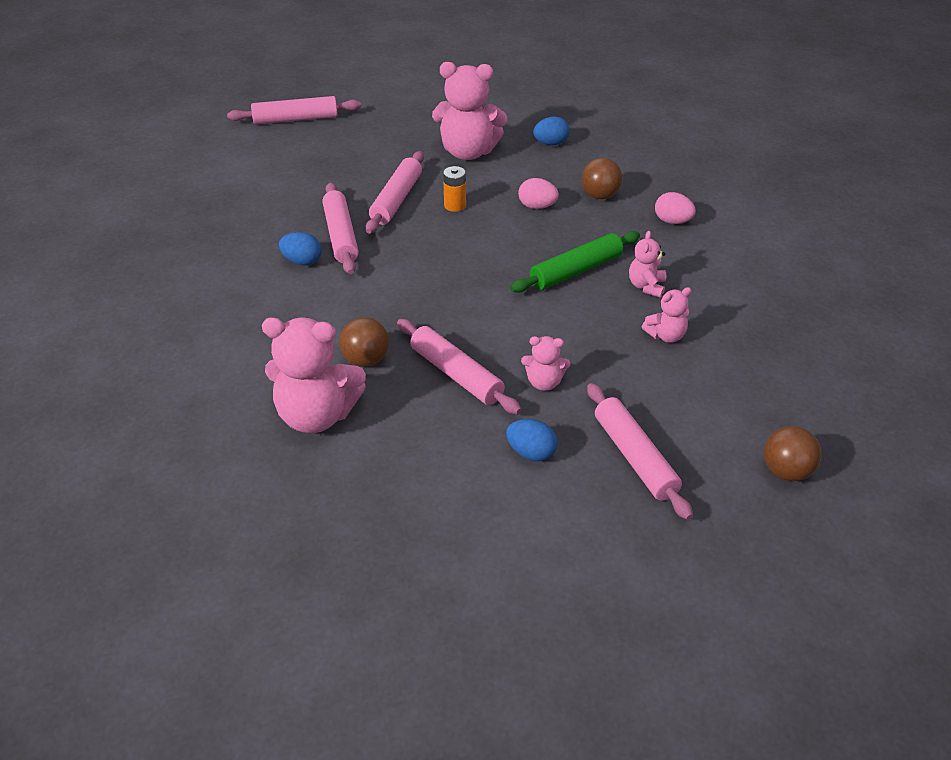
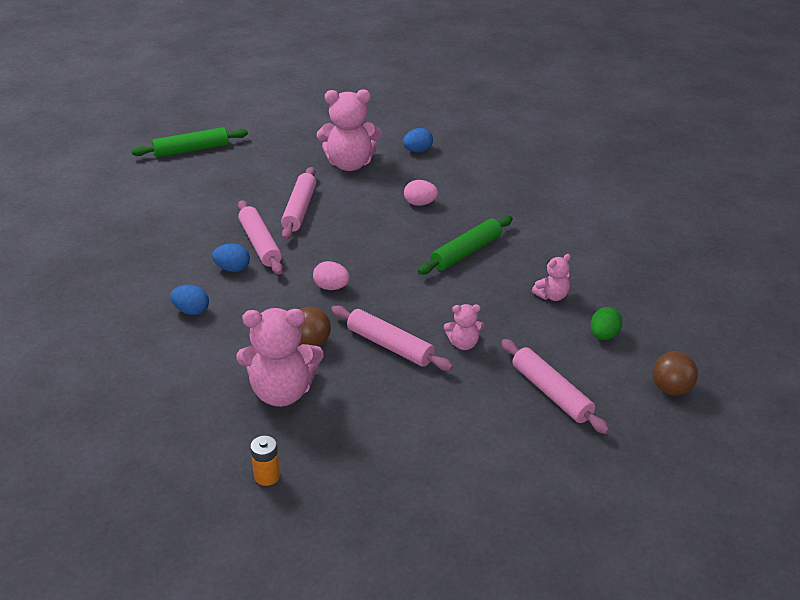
camera: 10 degrees left, 5 degrees down
pink rolling pin [227,96,361,124] -> green rolling pin [131,127,248,158]
orange battery [443,166,466,212] -> orange battery moved to [250,435,280,486]
blue egg [506,419,557,461] -> blue egg moved to [170,285,209,315]
brown ball [581,158,622,199] -> none
pink teddy bear [629,231,666,298] -> none
pink egg [655,192,696,224] -> pink egg moved to [313,261,350,290]
none -> green egg [590,307,622,340]

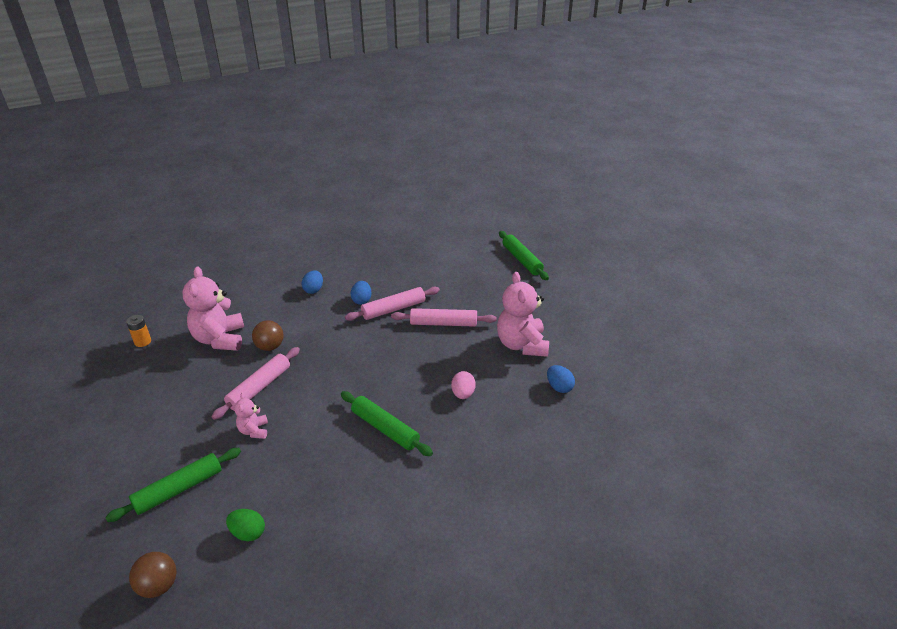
camera: 85 degrees right, 0 degrees up
pink egg [313,261,350,290] -> none
pink rolling pin [501,339,610,434] -> green rolling pin [105,448,241,522]
pink teddy bear [532,254,571,301] -> none

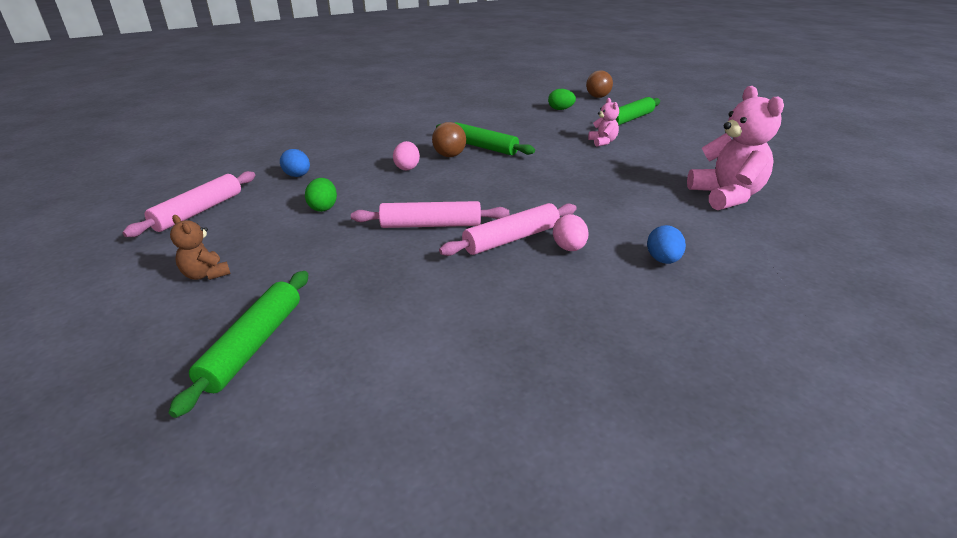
camera: 175 degrees right, 5 degrees down
orange battery [126,315,151,347] -> none
pink rolling pin [212,347,300,420] -> pink rolling pin moved to [123,171,255,237]
brown ball [252,320,284,351] -> brown ball moved to [432,122,466,157]
blue egg [351,281,372,305] -> pink egg [553,214,589,251]
pink teddy bear [497,272,549,357] -> green egg [305,178,337,212]
green rolling pin [499,231,549,280] -> green rolling pin turned 45 degrees clockwise [169,271,308,418]
none -> brown teddy bear [170,215,231,280]

